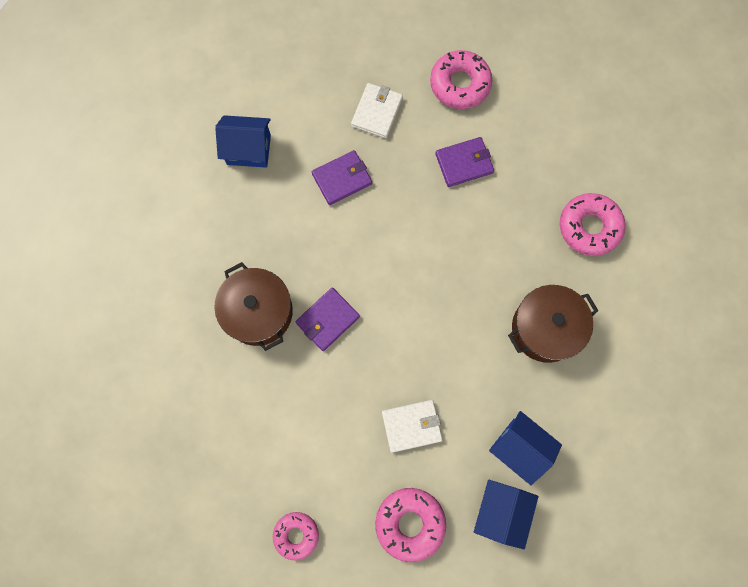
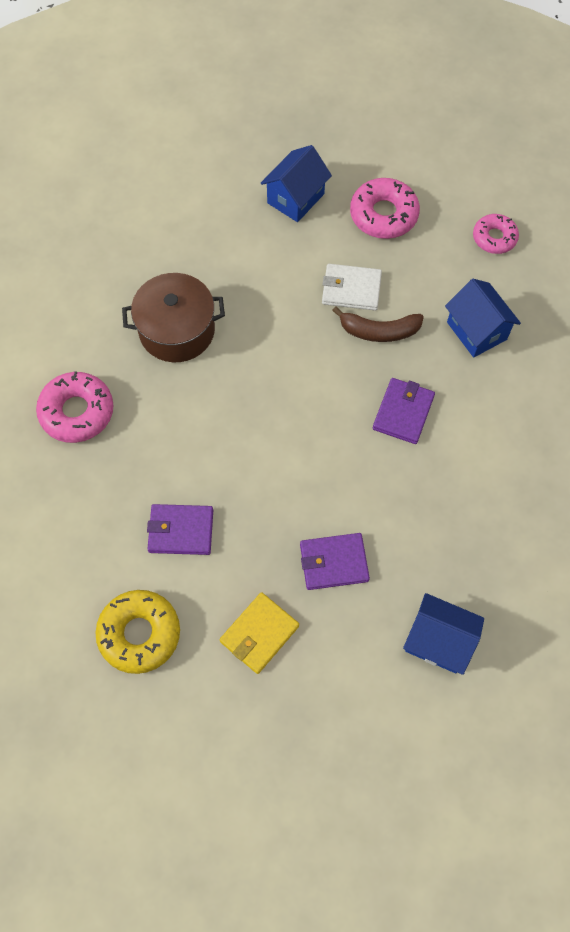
camera: 160 degrees left, 10 degrees down
brown pot [214,262,293,351] -> none
purple wallet [295,288,360,351] -> purple wallet turned 45 degrees counterclockwise [373,378,435,444]
white wallet [351,83,403,138] -> yellow wallet [220,592,299,674]
pink donut [430,50,492,109] -> yellow donut [95,590,180,674]
blue house [489,411,562,485] -> blue house moved to [445,279,521,357]
none -> brown banana [332,307,424,342]

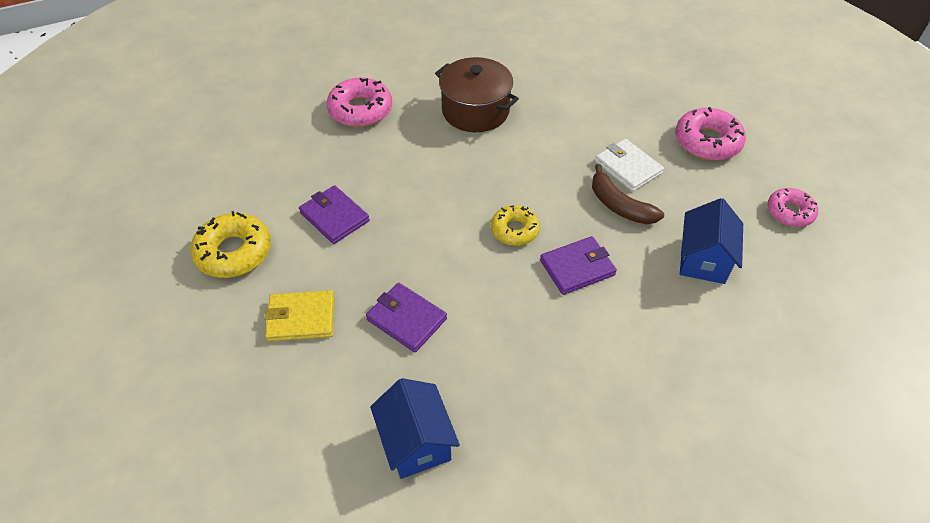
camera: 45 degrees right, 15 degrees down
blue house [260,145,332,222] -> none
none -> yellow donut [491,205,540,246]

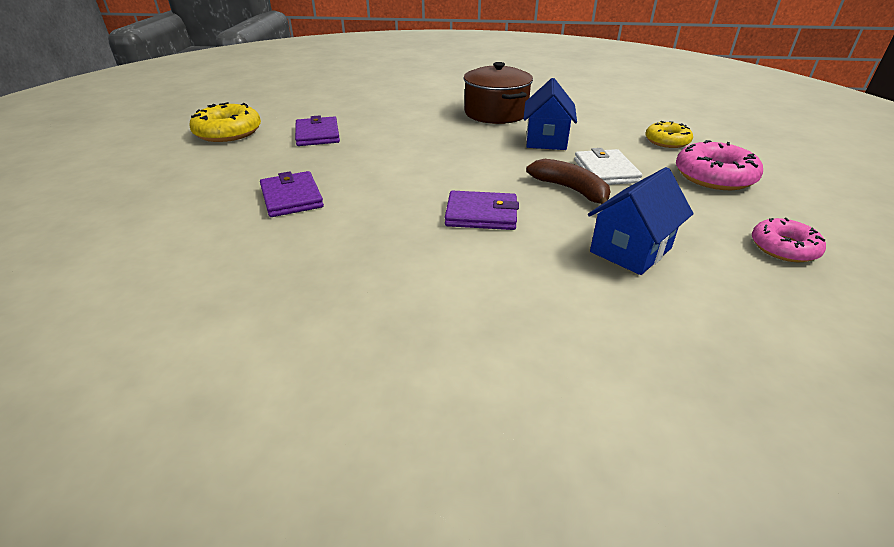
camera: 30 degrees right, 15 degrees down
yellow wallet [264,290,334,342] -> none
pink donut [327,77,392,127] -> none
blue house [370,378,460,479] -> blue house moved to [523,78,577,150]
yellow donut [491,205,540,246] -> yellow donut moved to [645,121,693,148]
brown banana [592,164,664,224] -> brown banana turned 150 degrees clockwise [526,159,610,205]

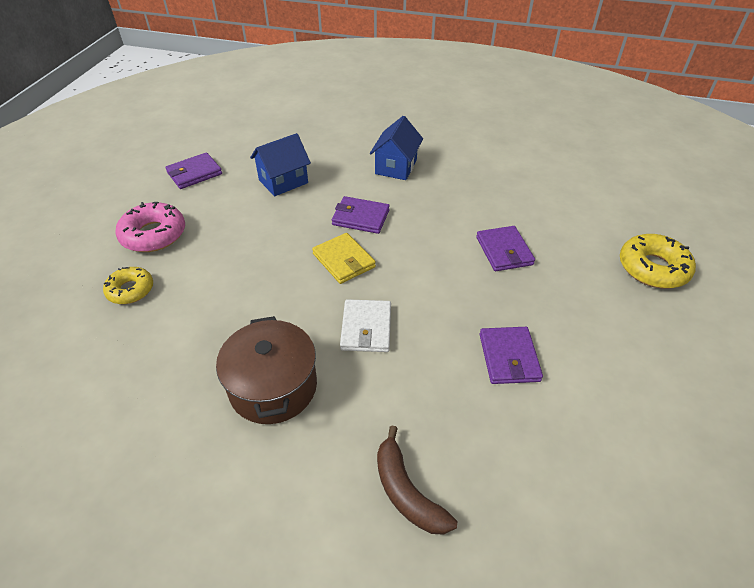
camera: 170 degrees left, 10 degrees up
yellow donut [189,102,261,142] -> yellow donut moved to [620,234,696,288]
blue house [523,78,577,150] -> blue house moved to [370,116,423,180]
brown banana [526,159,610,205] -> brown banana moved to [377,426,457,534]
white wallet [574,148,642,185] -> white wallet moved to [340,299,391,352]
pink donut [752,218,826,262] -> purple wallet [165,152,222,189]
none -> yellow wallet [312,233,376,284]

